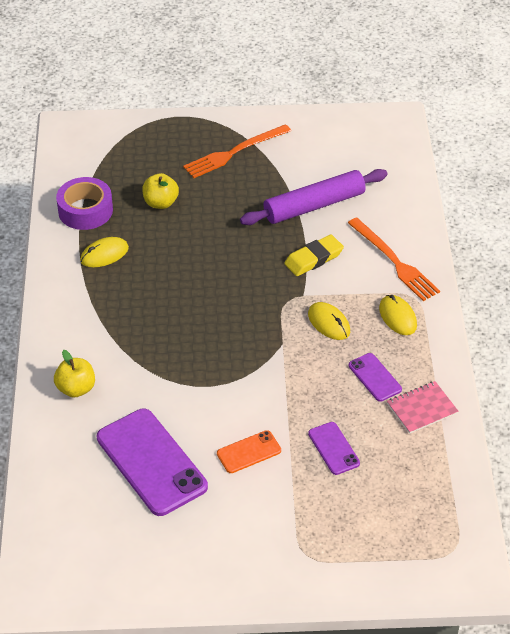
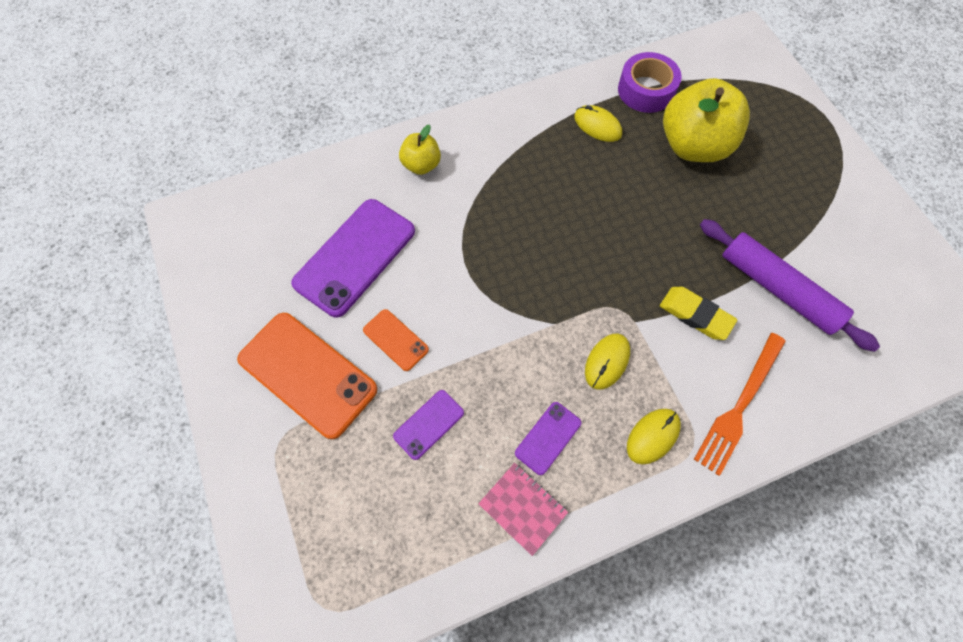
camera: 70 degrees right, 20 degrees up
yellow apple [142,173,179,209] -> yellow apple [663,78,750,162], size x1.95
orange fork [183,124,291,178] -> none
none -> orange phone [237,313,377,439]

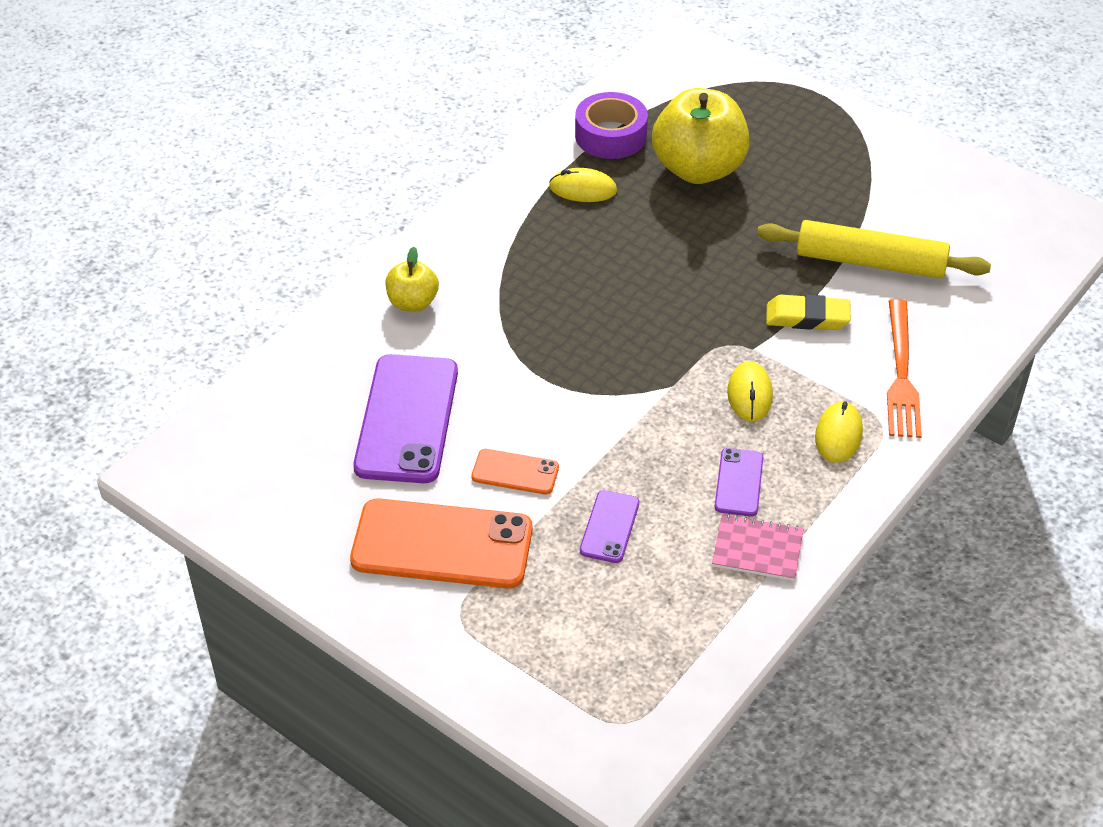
camera: 30 degrees left, 20 degrees down
purple rolling pin [700,219,880,352] -> yellow rolling pin [757,220,991,279]

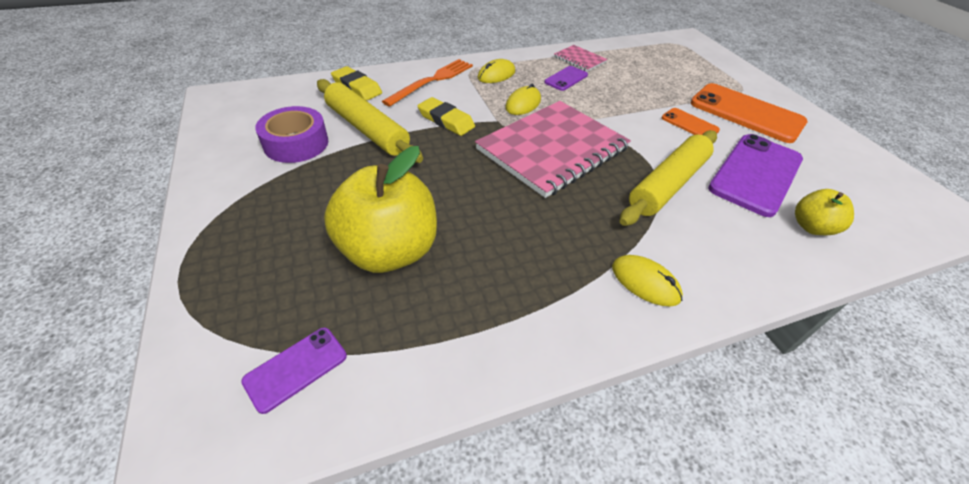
camera: 150 degrees left, 0 degrees up
yellow apple [386,247,439,312] -> yellow apple moved to [795,189,854,235]
yellow mouse [549,168,617,202] -> yellow mouse moved to [612,255,683,306]
purple tape [575,92,648,159] -> purple tape moved to [255,106,328,163]
purple phone [580,490,639,563] -> purple phone moved to [241,328,347,414]
none -> yellow eraser [331,66,382,101]
none -> pink notebook [475,101,631,198]
none -> yellow rolling pin [620,130,717,226]

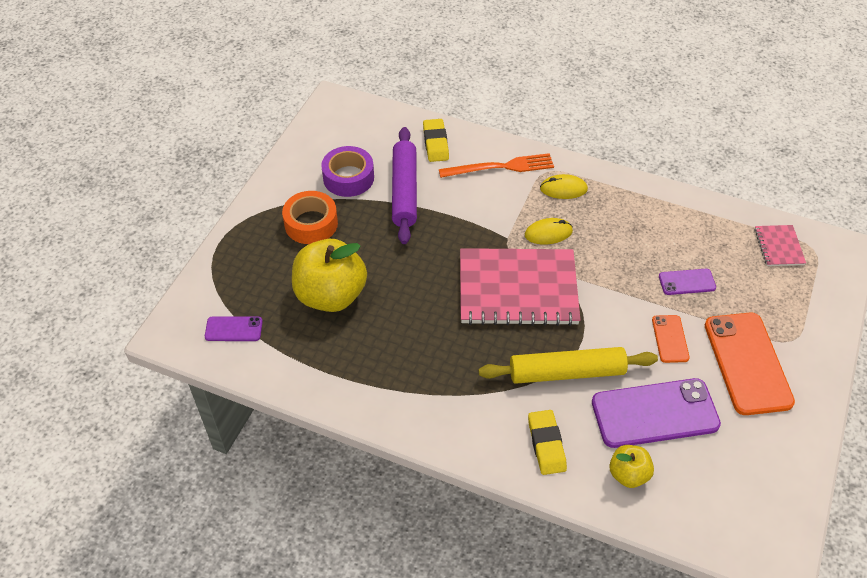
camera: 45 degrees right, 5 degrees up
yellow rolling pin [317,79,423,163] -> purple rolling pin [392,127,417,244]
yellow eraser [417,97,475,136] -> yellow eraser moved to [528,410,567,475]
purple phone [544,66,588,91] -> purple phone moved to [659,269,716,295]
pink notebook [554,45,607,72] -> pink notebook moved to [755,225,806,266]
yellow mouse [612,255,683,306] -> none
none -> orange tape [282,191,338,244]

